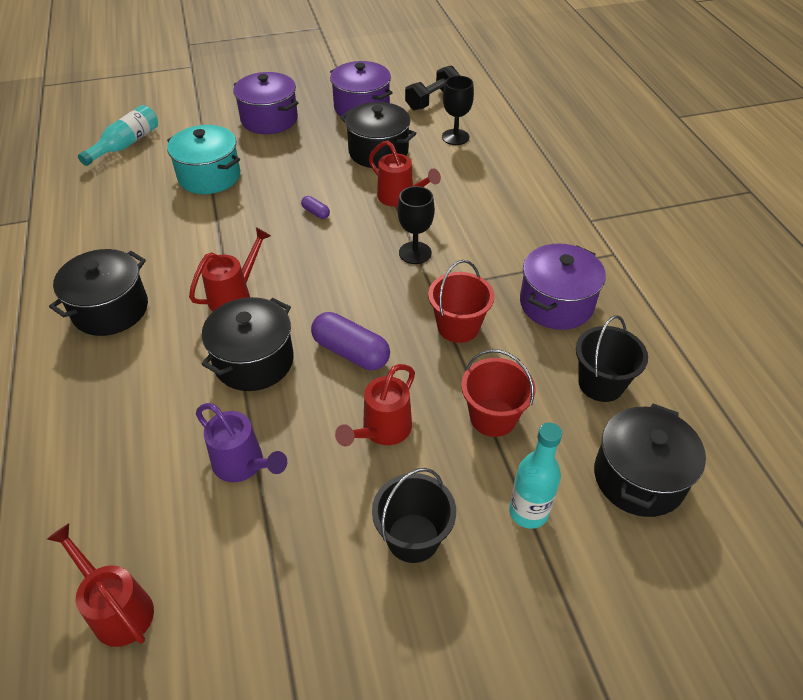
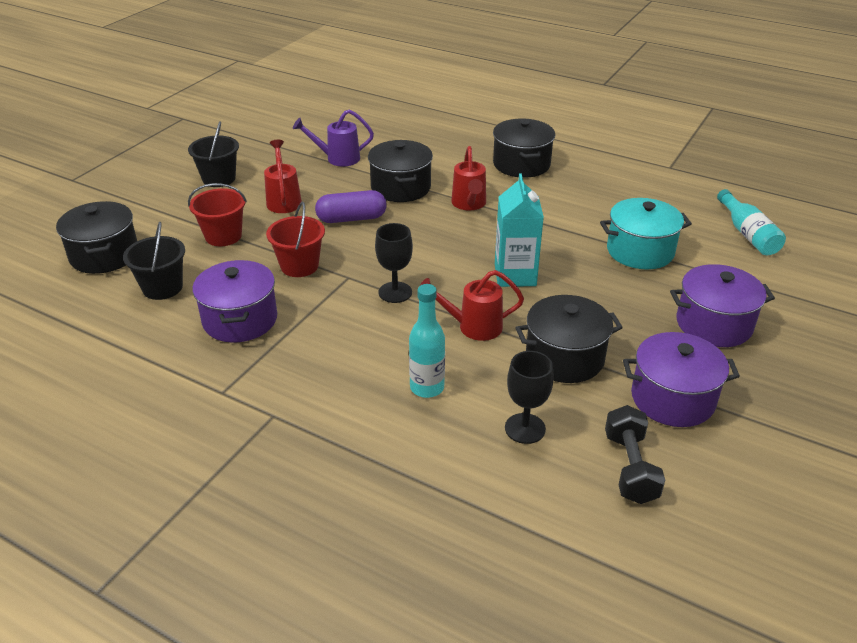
camera: 135 degrees right, 10 degrees down
red watering can [47,523,154,647] -> none
purple capsule [301,196,330,219] -> turquoise carton [495,174,544,287]
turquoise bottle [509,422,562,529] -> turquoise bottle moved to [409,284,445,398]

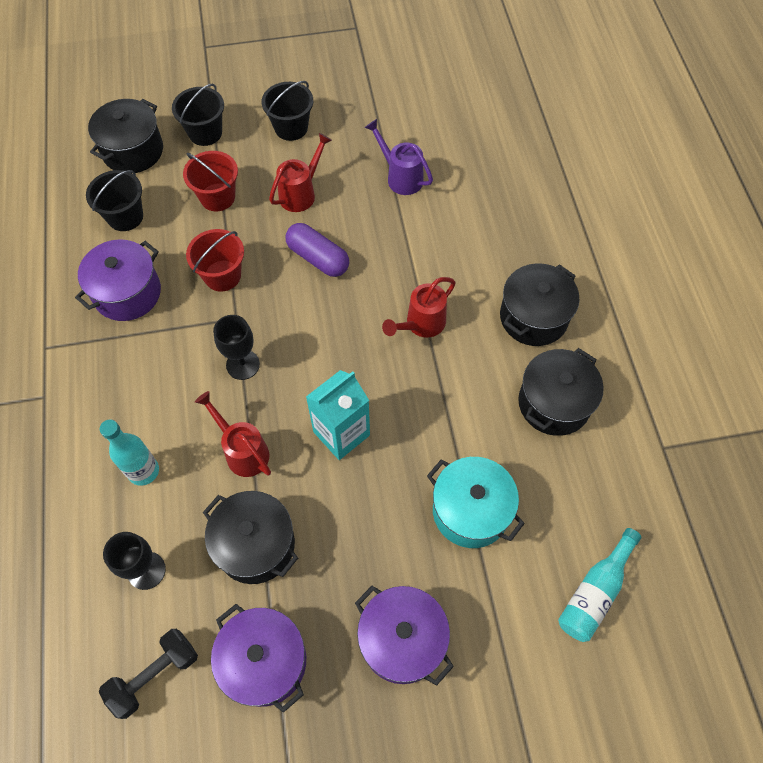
camera: 50 degrees right, 25 degrees up
black pot [368,140,433,202] -> black pot moved to [518,348,604,436]
none -> black bucket [172,84,224,146]

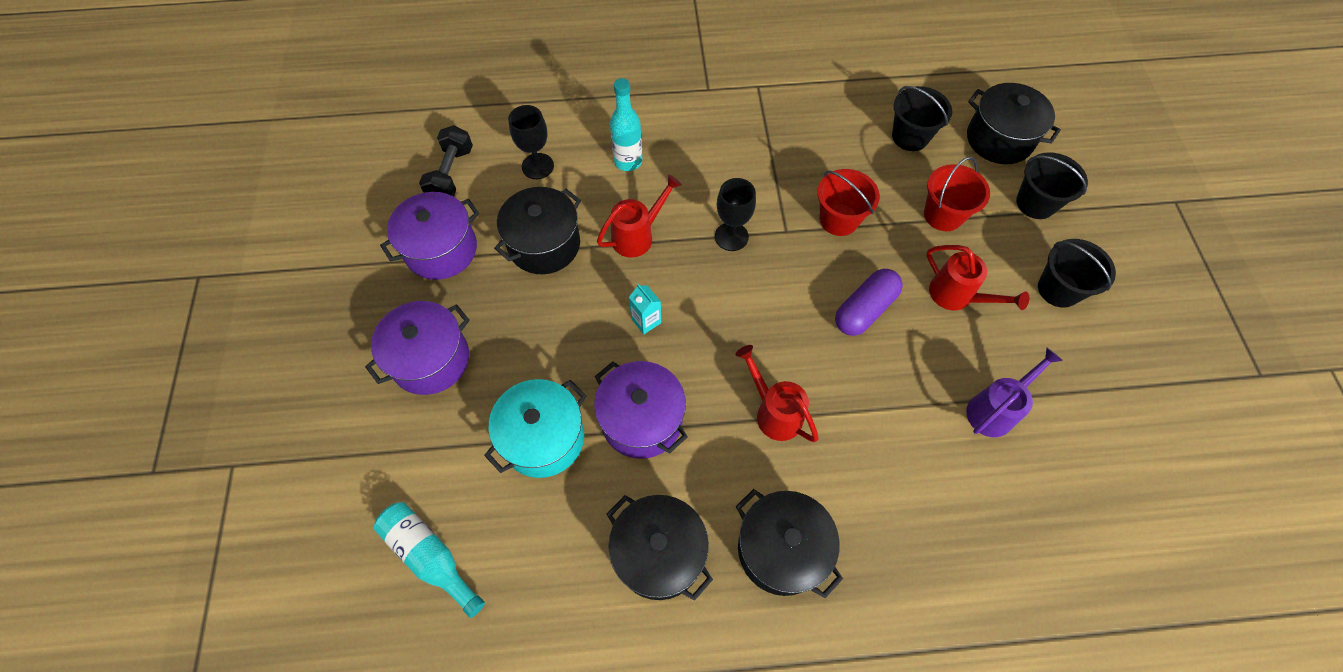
camera: 95 degrees right, 0 degrees up
purple pot [75,239,161,321] -> purple pot moved to [594,361,688,459]
black dumbbell [99,629,198,719] -> black dumbbell turned 45 degrees clockwise [419,125,473,197]
turquoise carton [306,370,370,460] -> turquoise carton [629,284,661,334], size x0.52

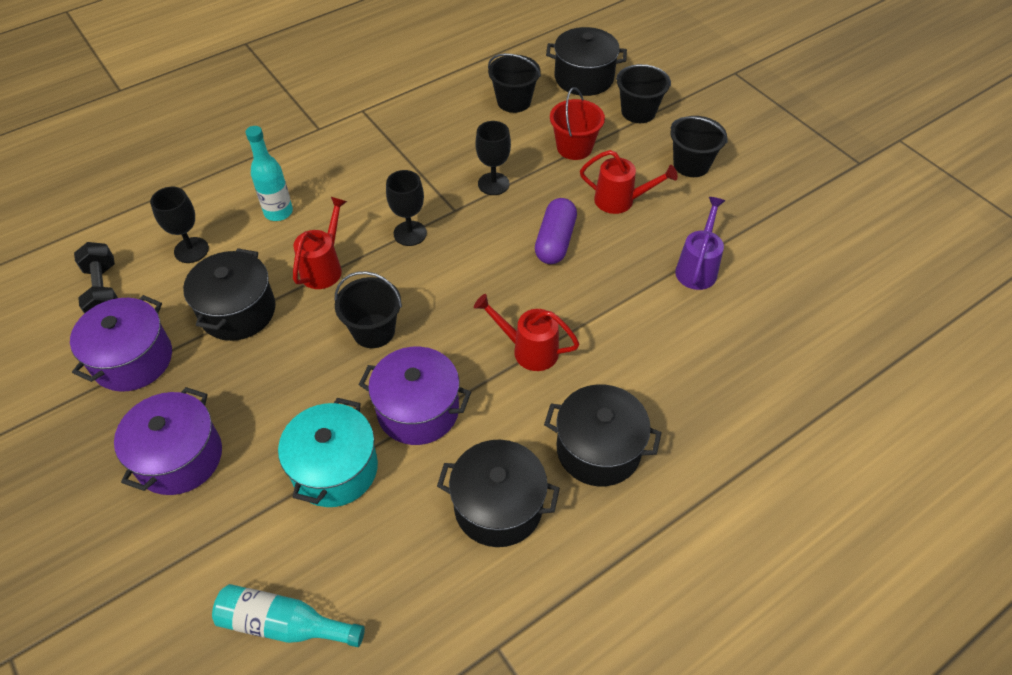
camera: 30 degrees left, 10 degrees down
turquoise carton [629,284,661,334] -> black bucket [334,271,402,348]
red bucket [817,169,880,236] -> black goblet [475,121,511,195]

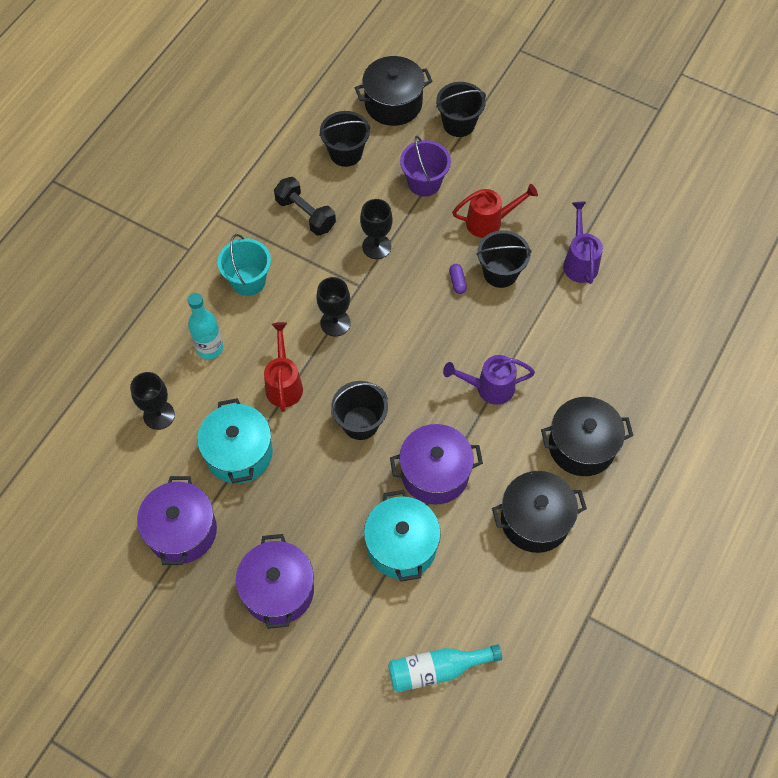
camera: 25 degrees left, 10 degrees up
black dumbbell [74,242,118,314] -> black dumbbell moved to [274,177,336,235]
black pot [183,248,275,341] -> turquoise pot [197,398,273,484]
red watering can [474,294,579,371] -> purple watering can [443,355,535,405]
purple capsule [535,198,577,264] -> purple capsule [449,264,467,294], size x0.48
red bucket [550,87,605,160] -> purple bucket [400,136,451,197]
black bucket [670,116,727,177] -> black bucket moved to [476,230,531,288]
none -> turquoise bucket [218,234,271,296]

